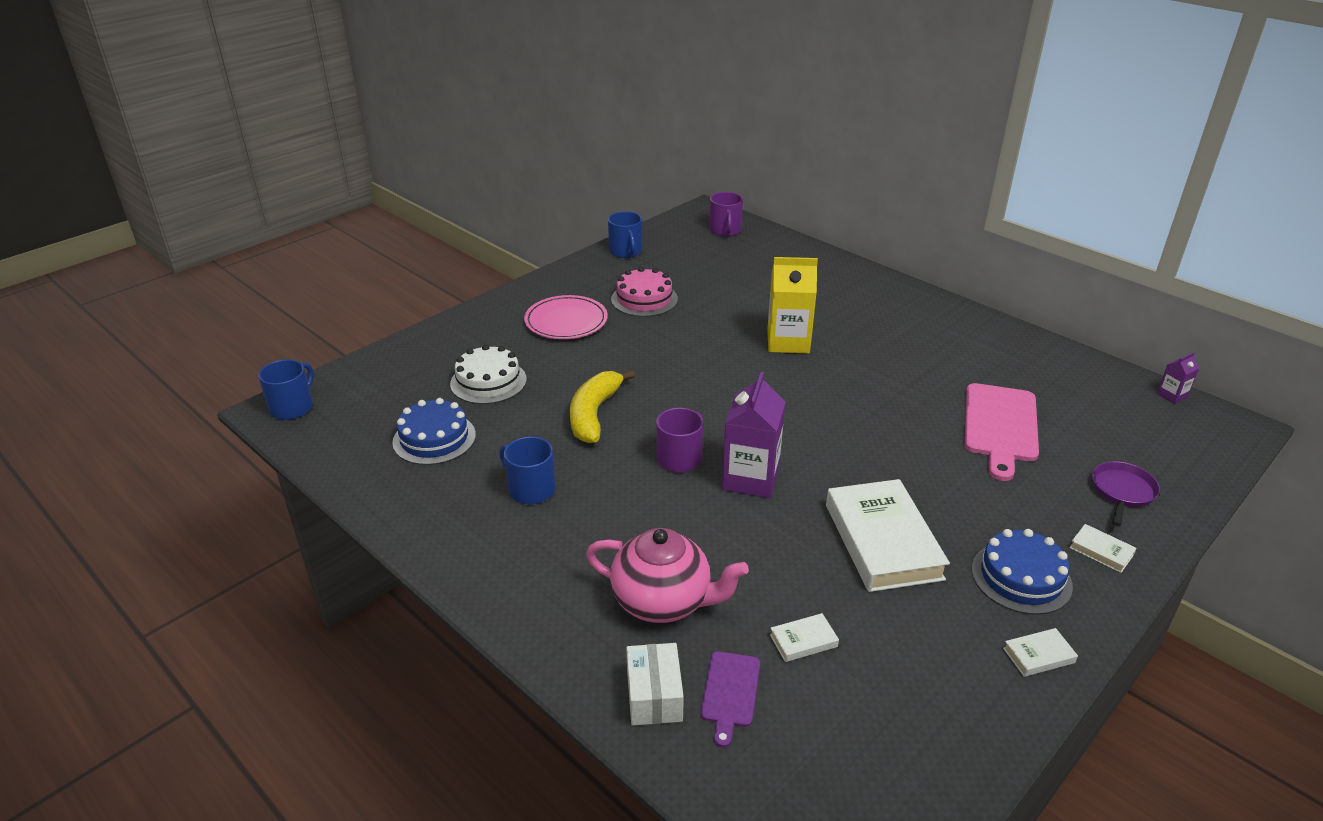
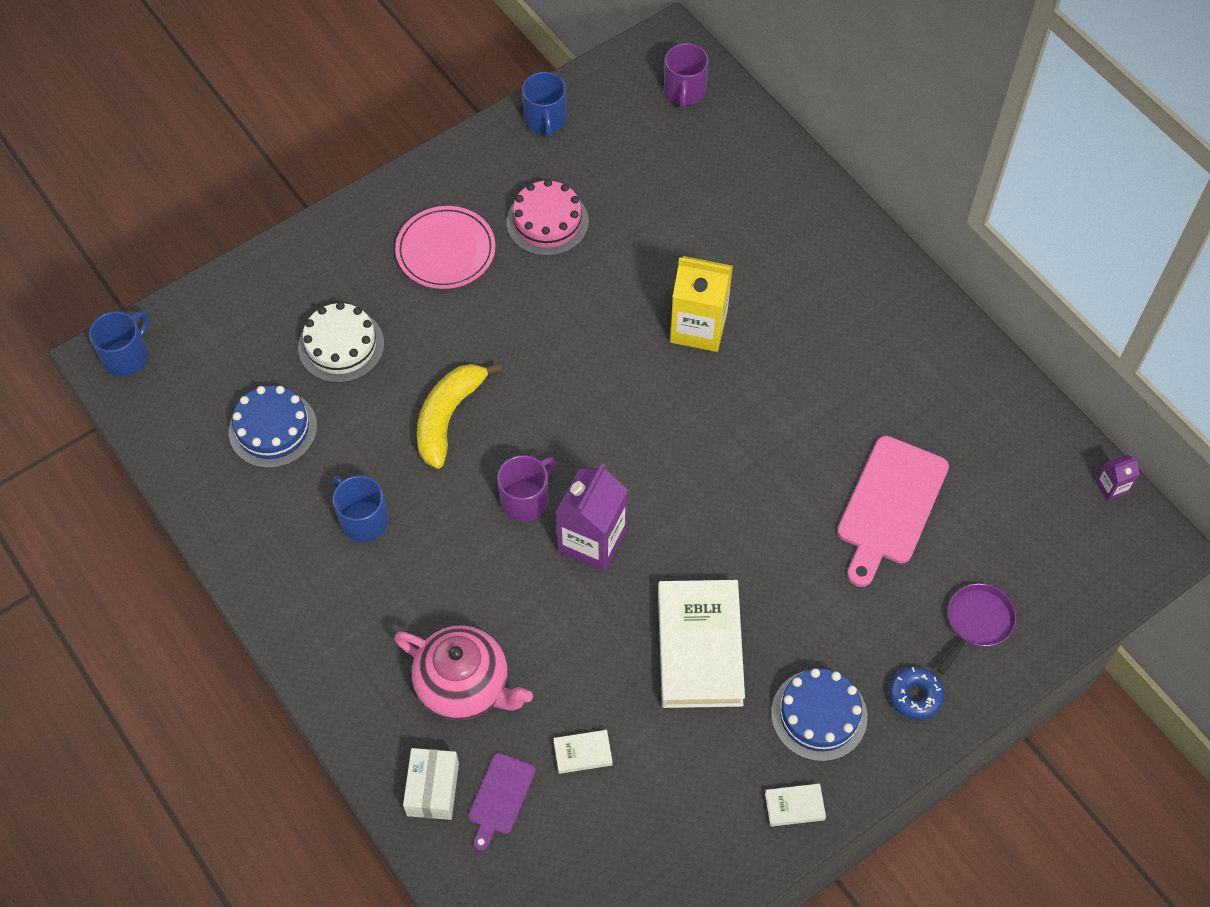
camera: 10 degrees right, 25 degrees up
white book [1069,524,1137,573] -> blue donut [889,667,944,720]

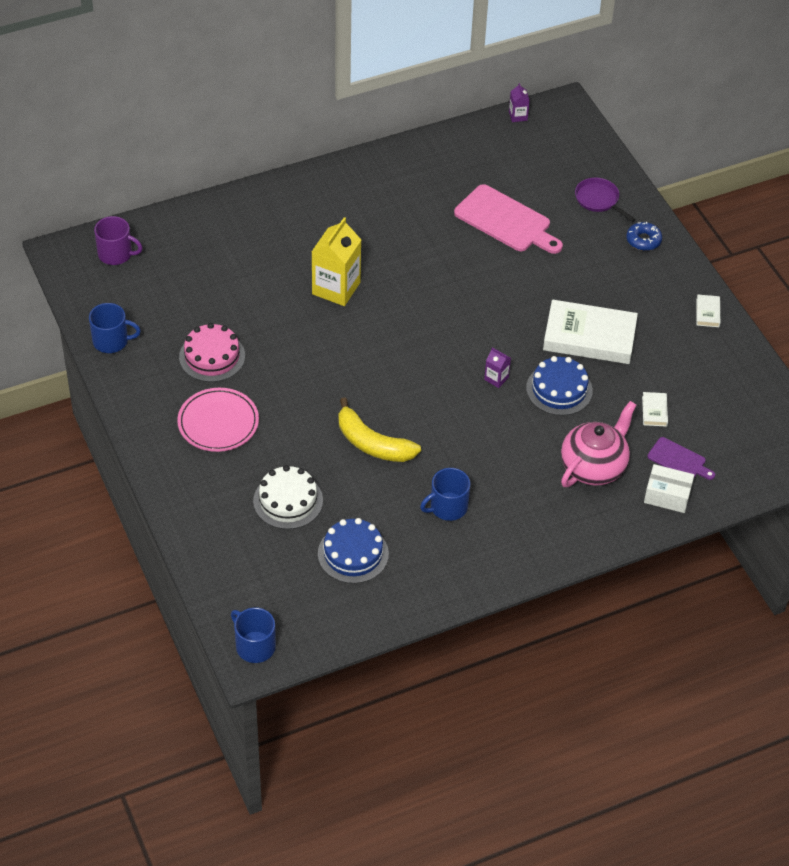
camera: 80 degrees left, 10 degrees down
purple mug [497,455,556,522] -> none
purple carton [556,463,628,572] -> purple carton [484,348,511,388], size x0.47
blue cake [771,668,867,762] -> blue cake moved to [526,356,593,416]

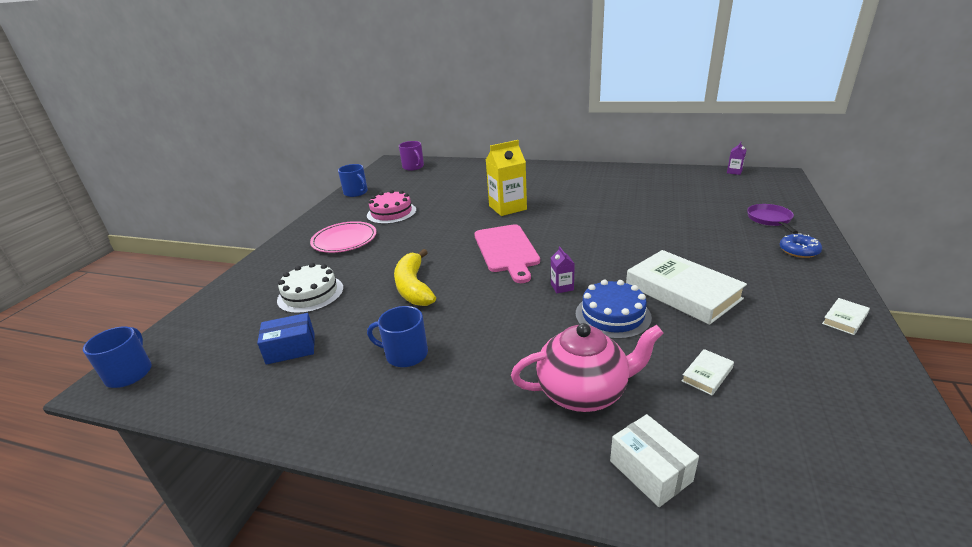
camera: 45 degrees right, 20 degrees down
blue cake [318,518,389,584] -> blue box [257,313,315,365]
pink cutting board [454,184,563,254] -> pink cutting board moved to [474,224,540,283]
purple cutting board [647,437,715,480] -> none

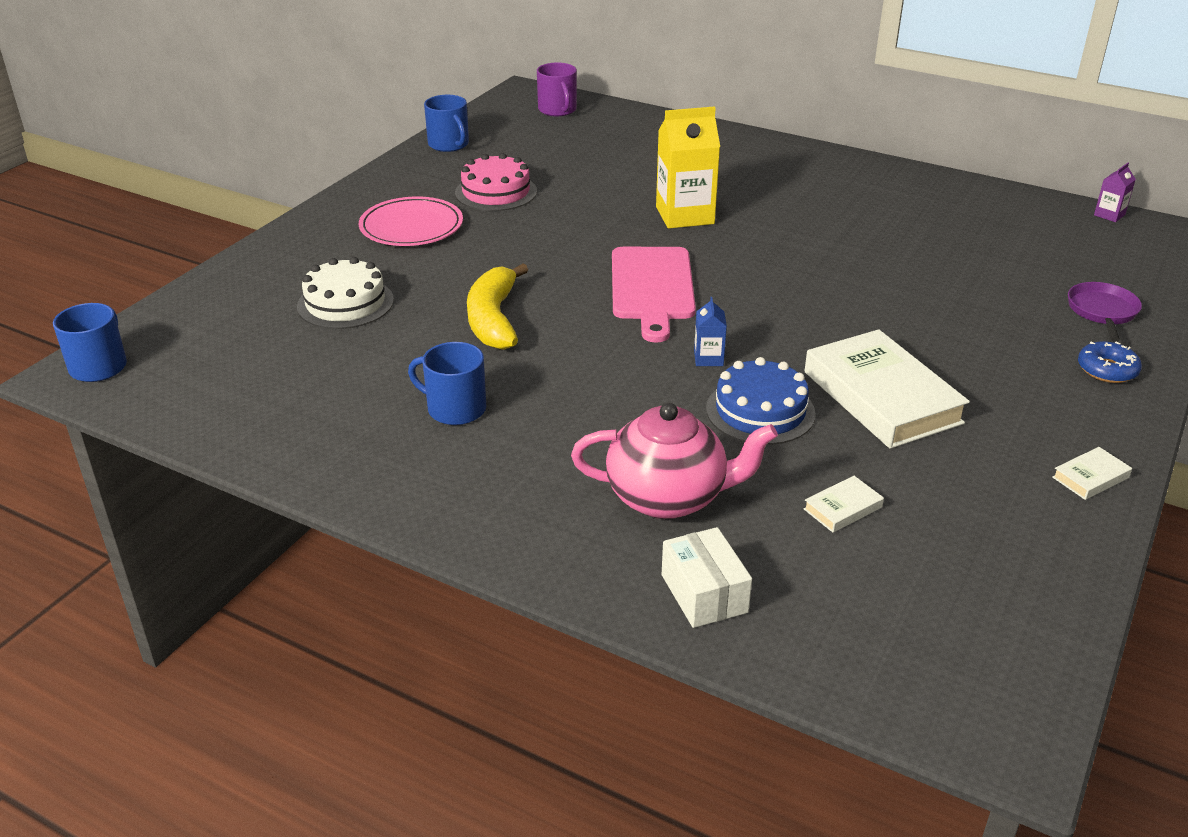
camera: 10 degrees right, 5 degrees up
blue box [257,313,315,365] -> none
purple carton [551,246,575,293] -> blue carton [694,297,727,366]

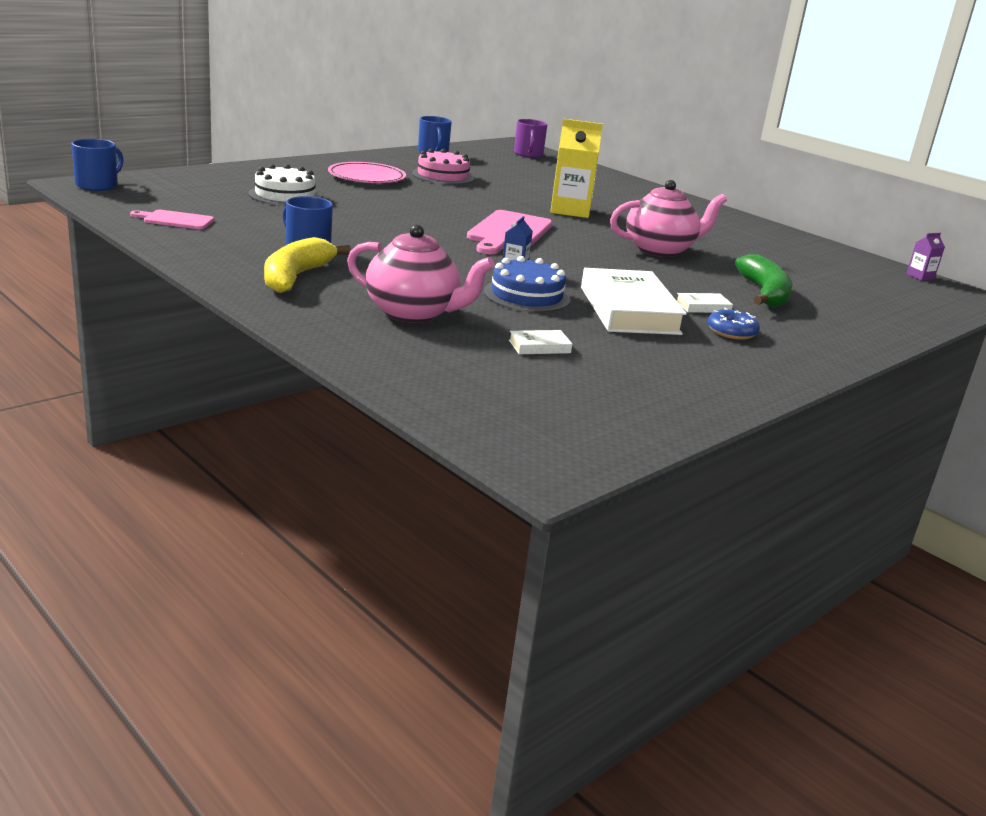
camera: 15 degrees right, 10 degrees down
yellow banana [467,264,528,350] -> yellow banana moved to [264,237,351,293]
white box [662,527,752,628] -> none
white book [1052,447,1132,500] -> white book moved to [677,293,733,313]
purple pan [1068,282,1142,342] -> none
blue donut [1078,341,1142,383] -> blue donut moved to [707,308,760,340]
none -> pink cutting board [130,210,214,229]
none -> pink teapot [610,180,727,257]
none -> green banana [735,254,793,308]

